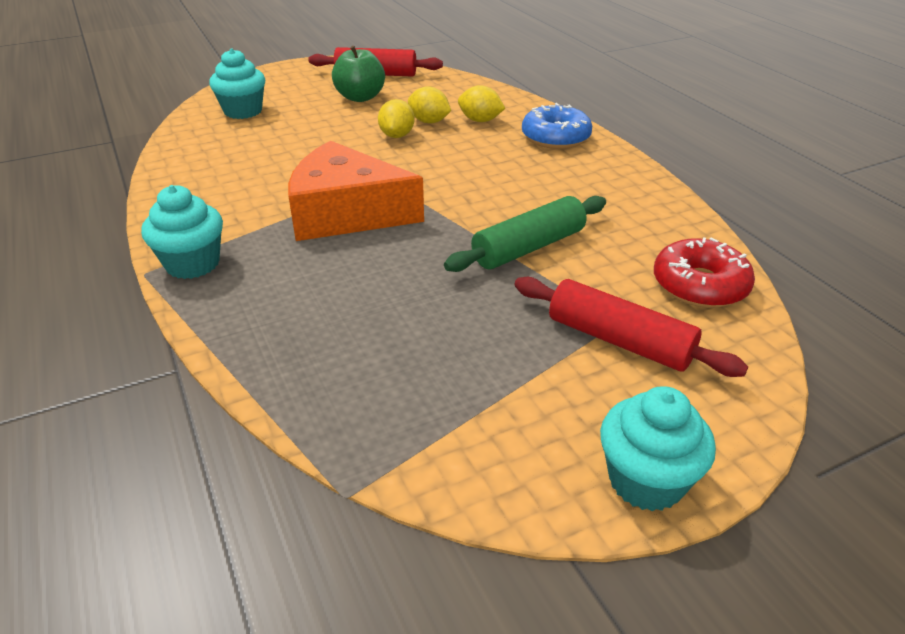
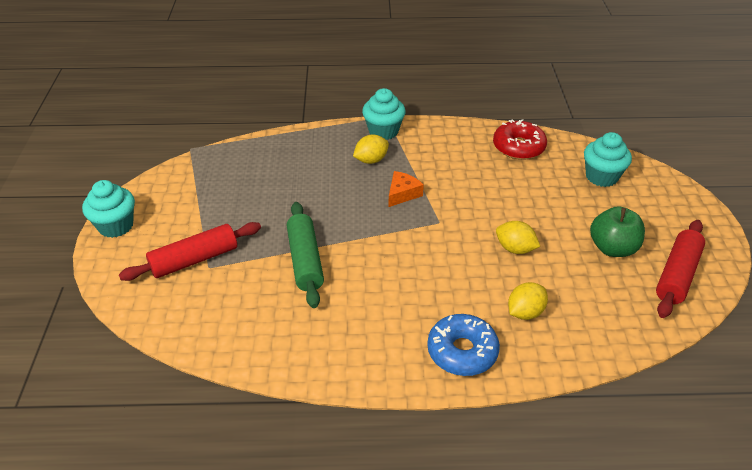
camera: 115 degrees right, 5 degrees up
orange cheese [288,141,424,241] -> orange cheese [389,171,424,207], size x0.44
yellow lemon [408,86,451,123] -> yellow lemon moved to [353,134,389,164]
red donut [654,237,755,308] -> red donut moved to [493,119,547,160]

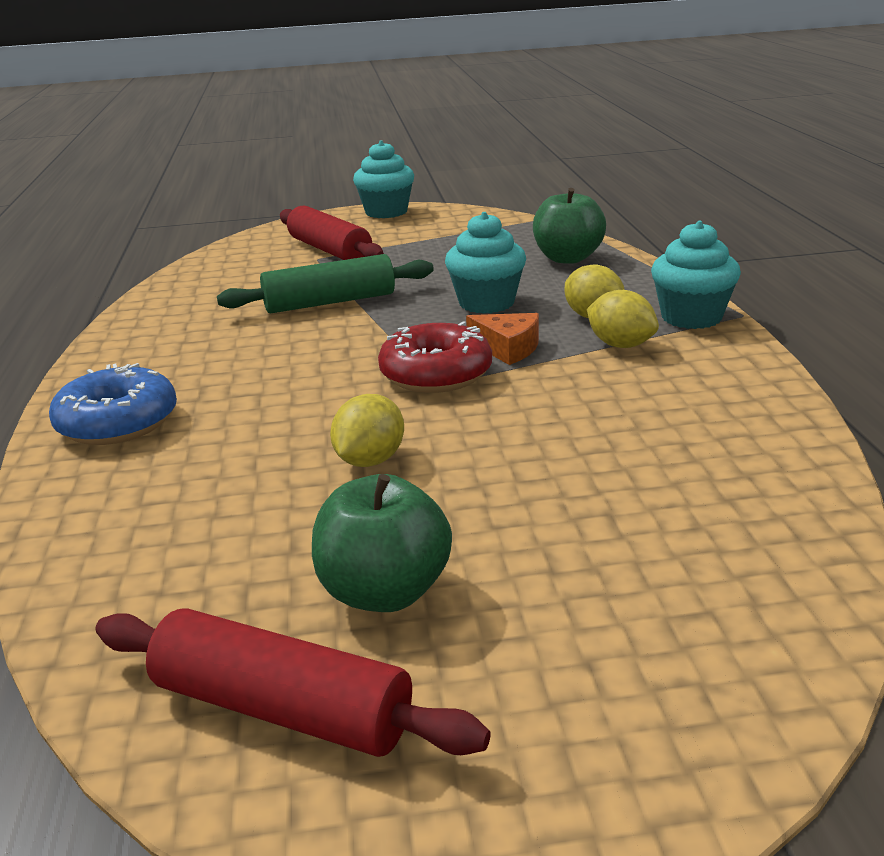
camera: 85 degrees right, 15 degrees down
red donut [493,119,547,160] -> red donut moved to [378,321,492,393]
yellow lemon [508,282,548,320] -> yellow lemon moved to [587,290,659,348]
turquoise cupcake [584,132,632,187] -> turquoise cupcake moved to [445,212,526,314]
none -> green apple [533,188,606,264]

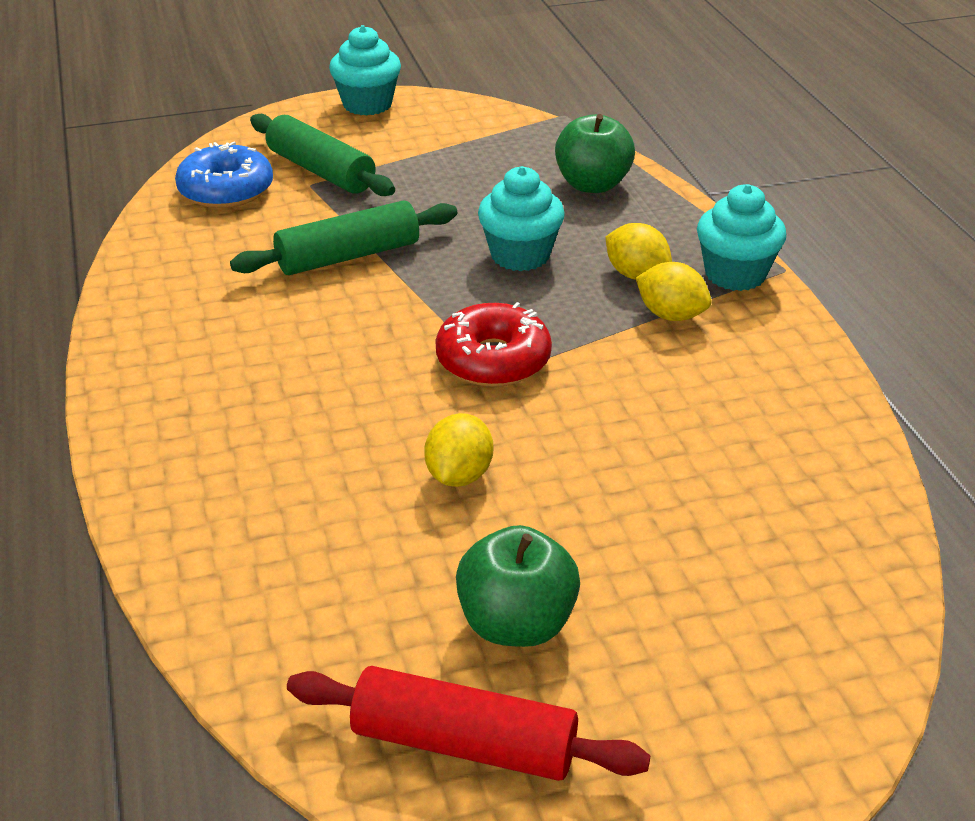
camera: 10 degrees left, 10 degrees up
blue donut [49,363,177,445] -> blue donut moved to [175,141,273,208]
red rolling pin [280,206,384,260] -> green rolling pin [250,114,395,196]
orange cheese [466,313,539,365] -> none

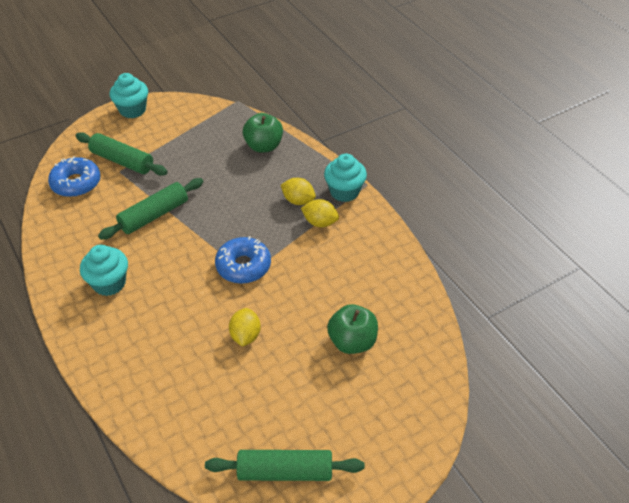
camera: 15 degrees left, 10 degrees up
red rolling pin [287,666,650,781] -> green rolling pin [205,450,365,481]
red donut [435,302,552,387] -> blue donut [215,236,271,284]
green apple [456,525,580,647] -> green apple moved to [327,304,378,354]
turquoise cupcake [478,166,565,271] -> turquoise cupcake moved to [80,245,128,296]

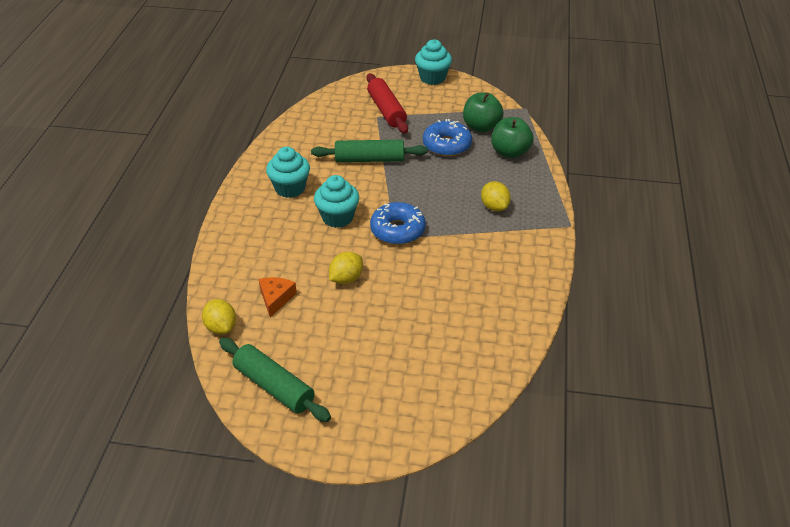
camera: 40 degrees right, 5 degrees down
blue donut [48,156,101,197] -> blue donut moved to [423,119,472,157]
green rolling pin [76,132,168,176] -> red rolling pin [367,73,408,134]
yellow lemon [301,199,339,227] -> yellow lemon moved to [202,299,236,335]
turquoise cupcake [324,154,367,202] -> turquoise cupcake moved to [314,175,359,228]
green apple [327,304,378,354] -> green apple moved to [463,92,504,132]
none -> orange cheese [259,277,297,317]

